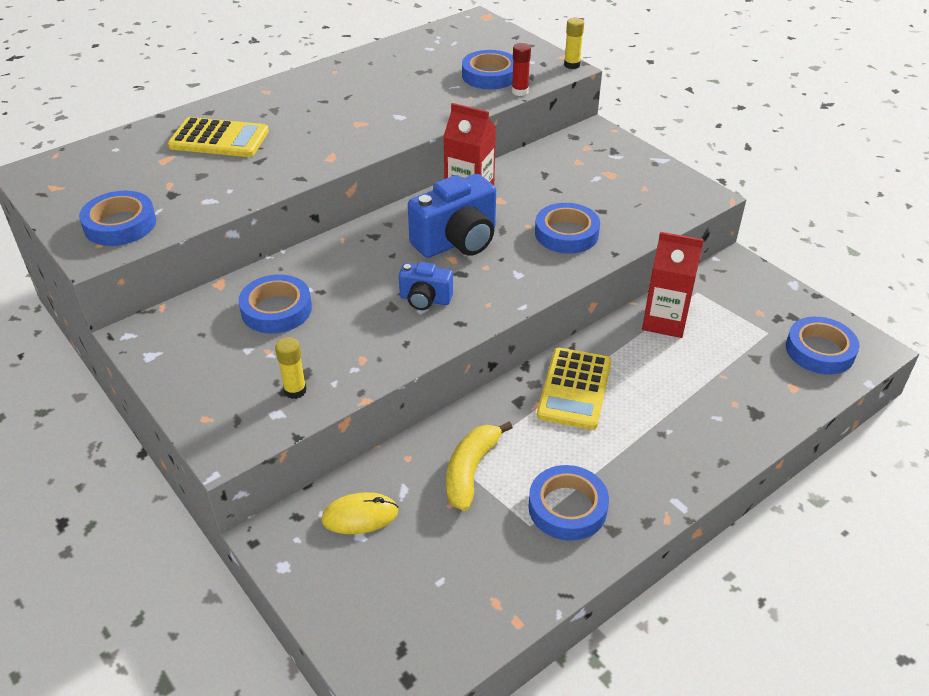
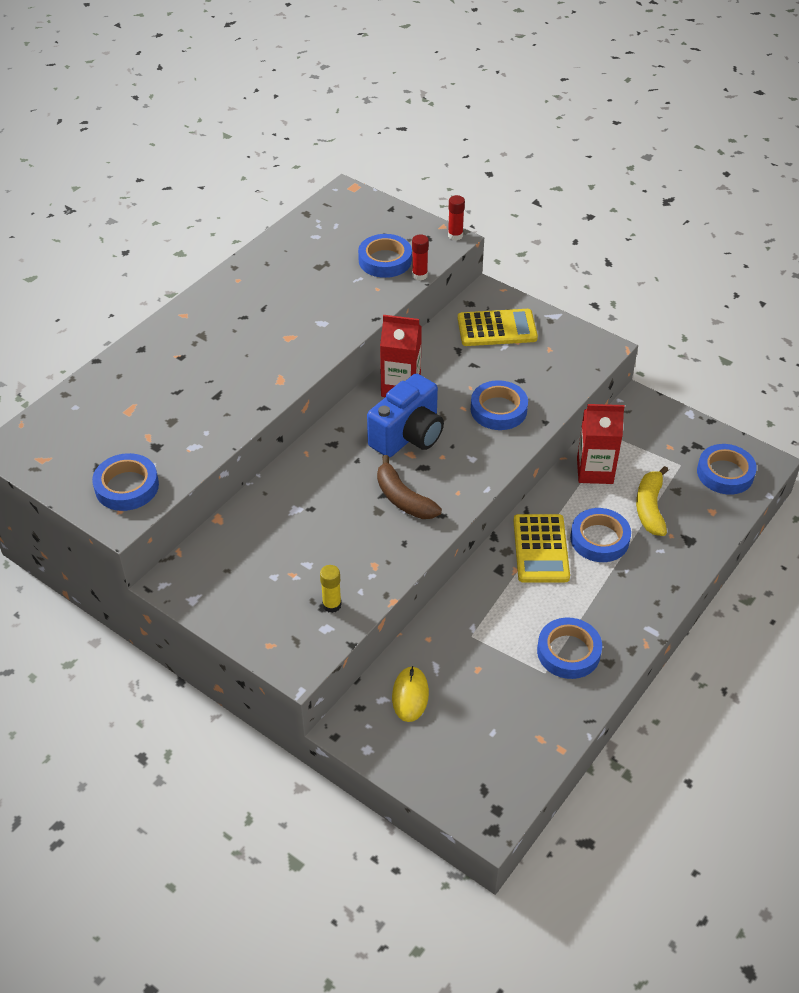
camera: 15 degrees left, 5 degrees up
yellow calculator [168,117,269,157] -> yellow calculator moved to [458,309,538,346]
blue tape [239,274,312,334] -> blue tape moved to [570,508,631,562]
yellow mouse [321,492,399,534] -> yellow mouse turned 60 degrees counterclockwise [392,666,429,722]
blue camera [399,262,453,310] -> brown banana [377,455,442,519]
yellow banana [446,421,513,511] -> yellow banana moved to [636,466,669,536]
yellow glue stick [564,18,584,69] -> red glue stick [448,195,465,240]

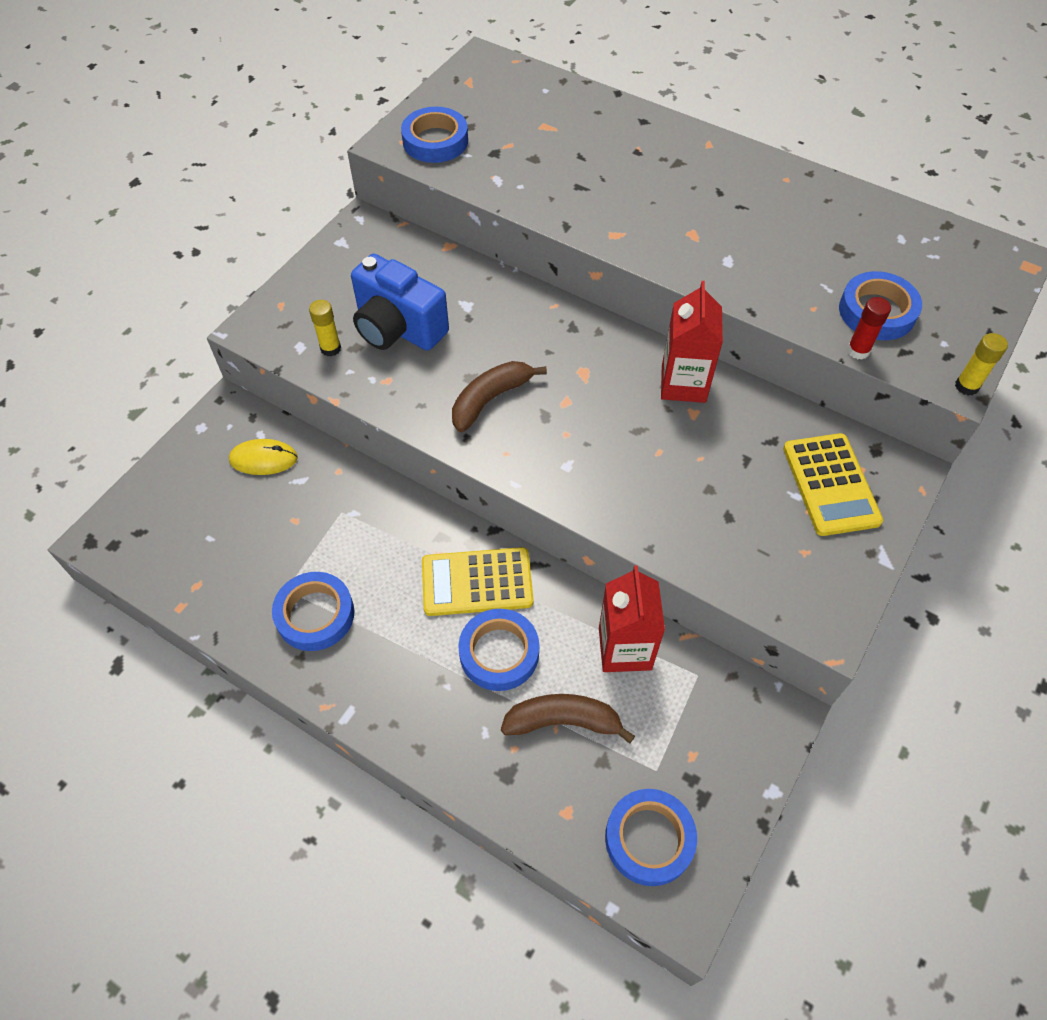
camera: 85 degrees right, 10 degrees up
blue camera [367,374,444,457] -> blue camera moved to [351,254,449,350]
red glue stick [448,195,465,240] -> yellow glue stick [955,333,1008,396]
blue tape [471,380,528,430] -> none
yellow banana [636,466,669,536] -> brown banana [501,694,635,744]

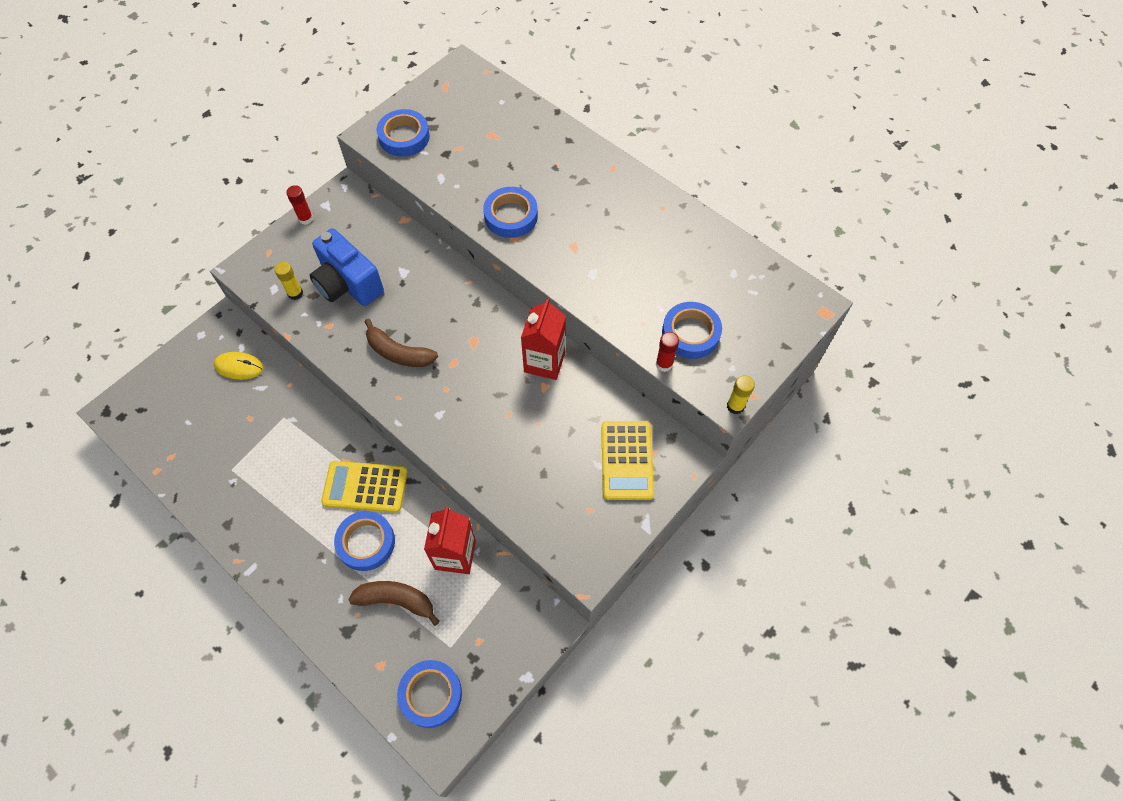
camera: 10 degrees right, 5 degrees up
blue tape [272,572,354,651] -> blue tape moved to [483,187,538,238]
brown banana [452,361,547,432] -> brown banana turned 120 degrees counterclockwise [364,318,438,367]
none -> red glue stick [286,185,313,225]

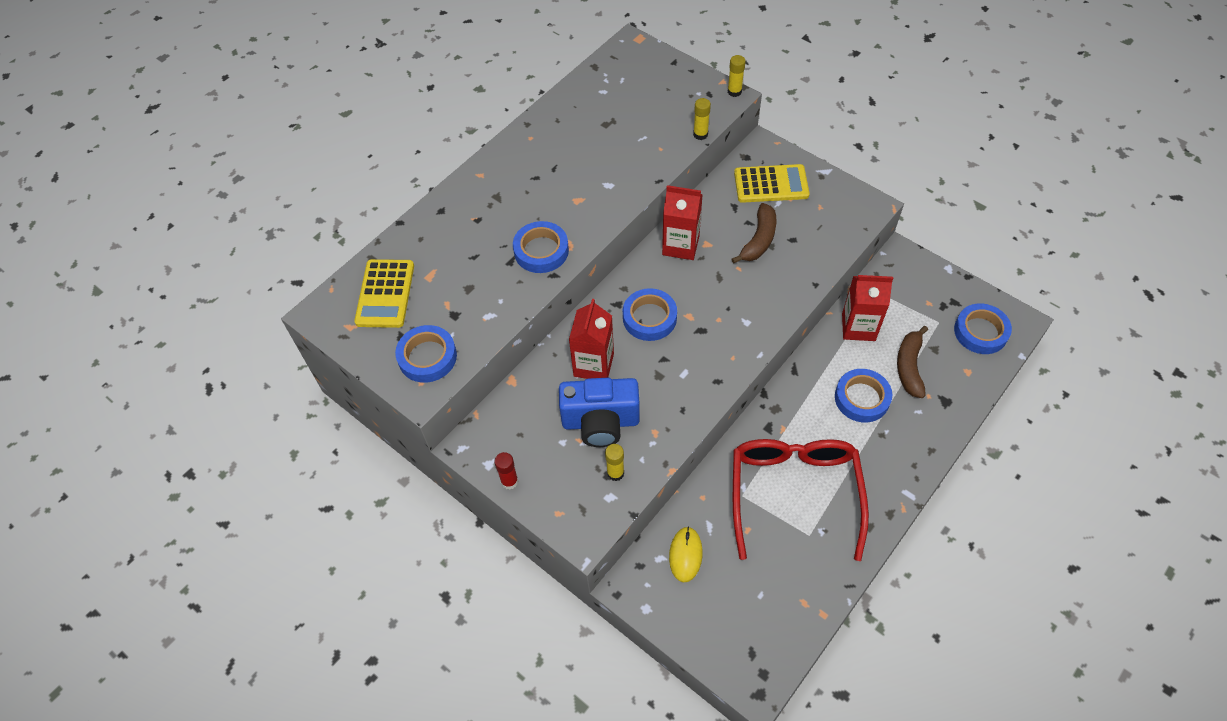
camera: 90 degrees left, 5 degrees down
blue camera [310,228,384,306] -> blue camera turned 45 degrees clockwise [559,378,640,447]
yellow calculator [321,461,407,513] -> yellow calculator moved to [354,259,414,328]
brown banana [364,318,438,367] -> brown banana moved to [732,203,776,263]
red glue stick [656,332,679,372] -> yellow glue stick [693,98,711,140]
blue tape [662,302,722,359] -> blue tape moved to [623,288,677,341]
none -> red carton [569,299,614,379]
none -> red glasses [733,439,869,561]

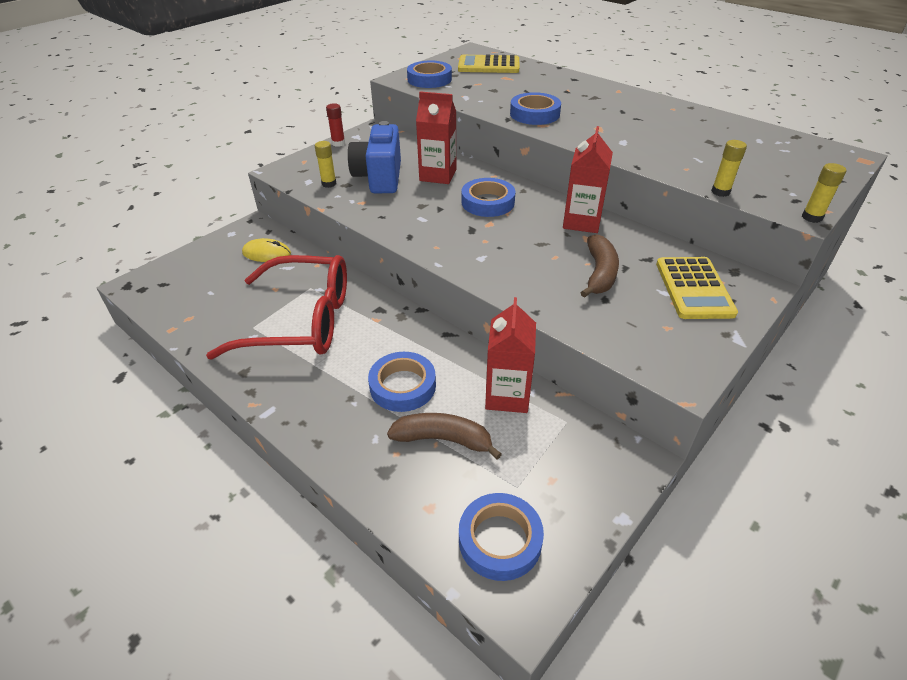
camera: 90 degrees right, 15 degrees down
brown banana [732,203,776,263] -> brown banana turned 105 degrees counterclockwise [580,234,619,298]

